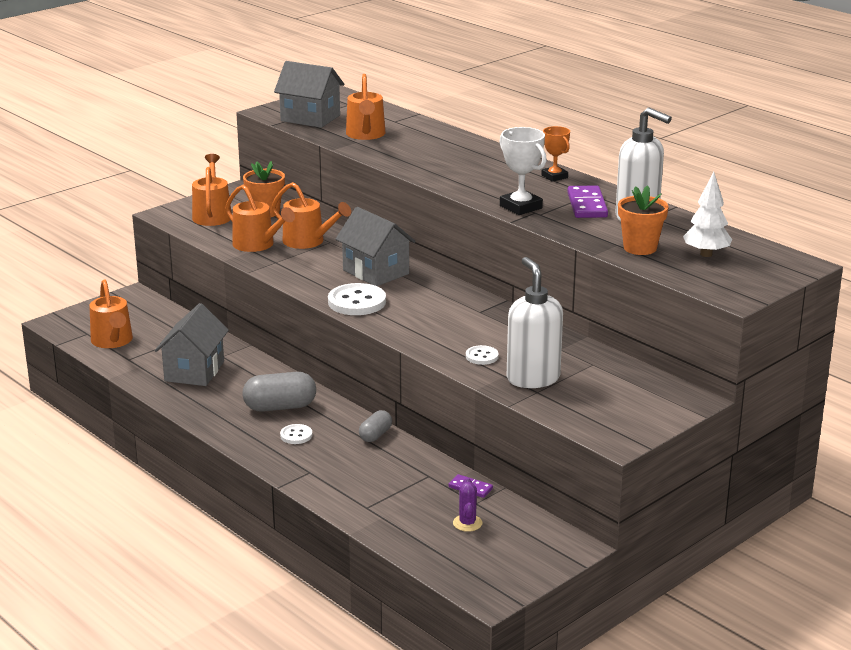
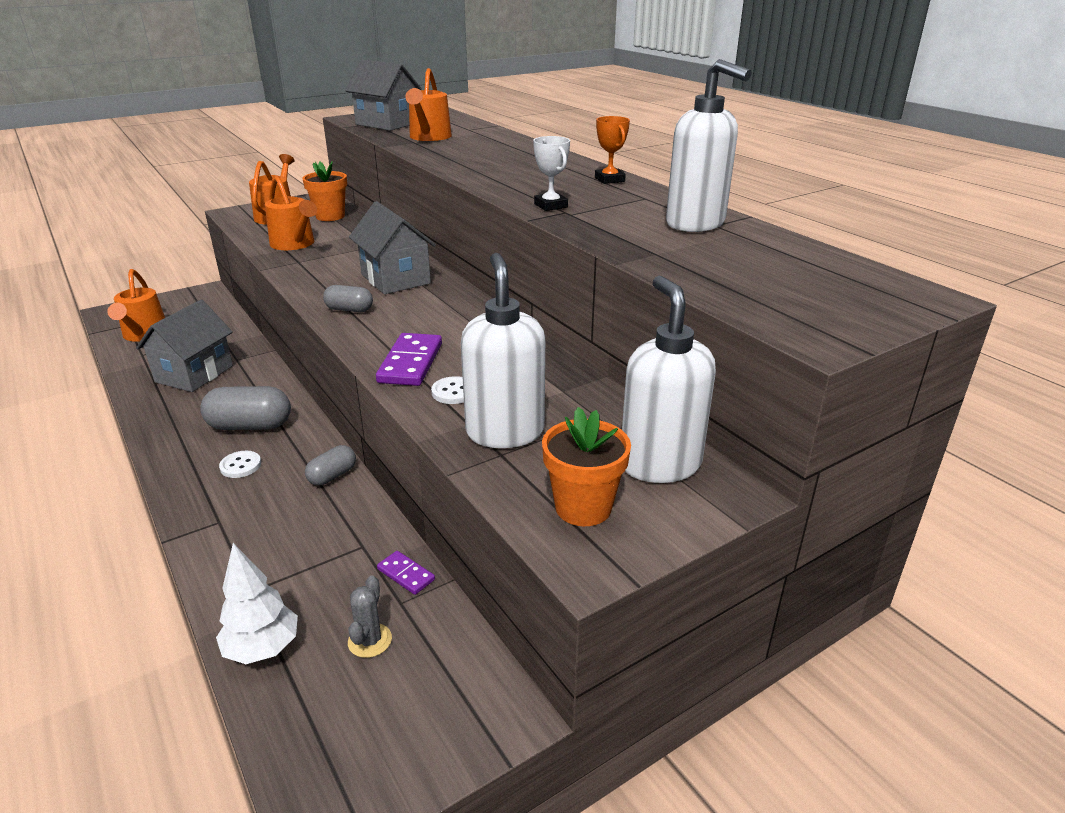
camera: 10 degrees right, 5 degrees up
orange watering can [272,182,351,249] -> none
white button [328,283,386,315] -> grey capsule [323,285,373,312]
purple cactus [453,478,482,532] -> grey cactus [348,575,392,658]
white trophy [499,127,547,215] -> white trophy [533,136,570,211], size x0.66
purple domino [567,185,608,218] -> purple domino moved to [376,333,442,386]
orange flower pot [618,185,669,255] -> orange flower pot moved to [542,407,631,526]
white tree [683,172,732,257] -> white tree moved to [216,543,298,664]
none -> white soap dispenser [622,276,716,483]

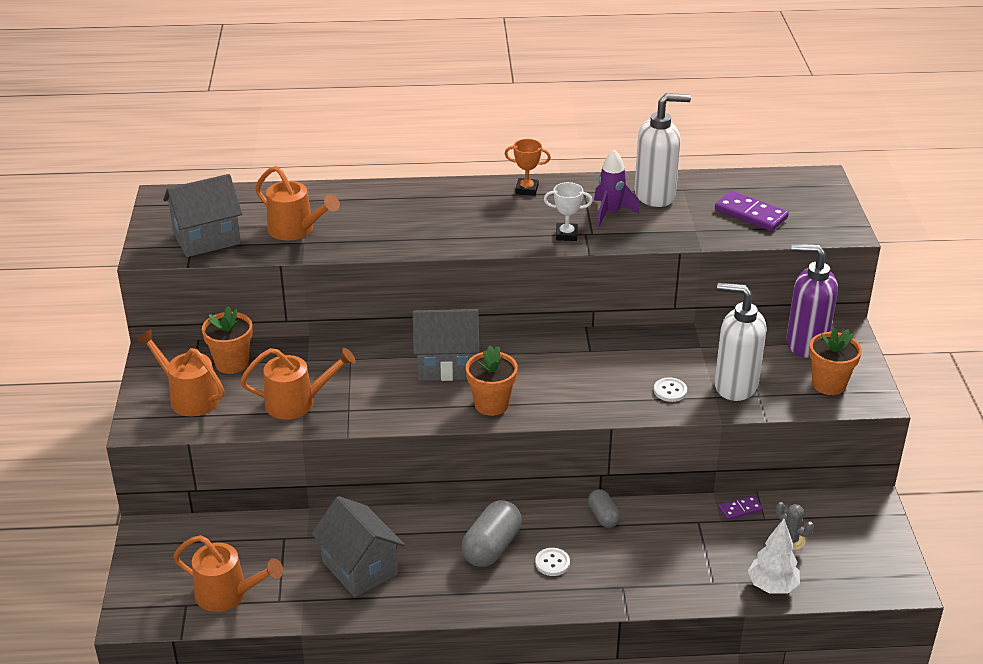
camera: 60 degrees left, 5 degrees up
grey capsule [323,285,373,312] -> orange flower pot [466,345,518,416]
purple domino [376,333,442,386] -> purple domino moved to [715,191,789,231]
white soap dispenser [622,276,716,483] -> purple soap dispenser [786,244,838,358]
none -> purple rocket [594,149,639,227]

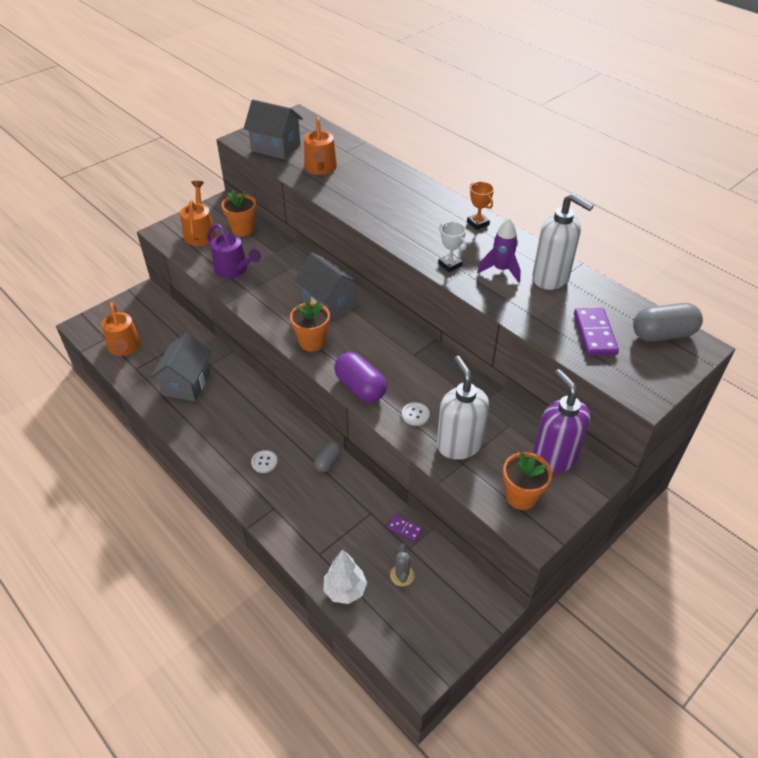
camera: 50 degrees right, 10 degrees up
orange watering can [240,348,356,419] -> purple watering can [207,224,261,278]
grey capsule [461,500,522,567] -> grey capsule moved to [633,303,703,342]
none -> purple capsule [334,352,387,402]

